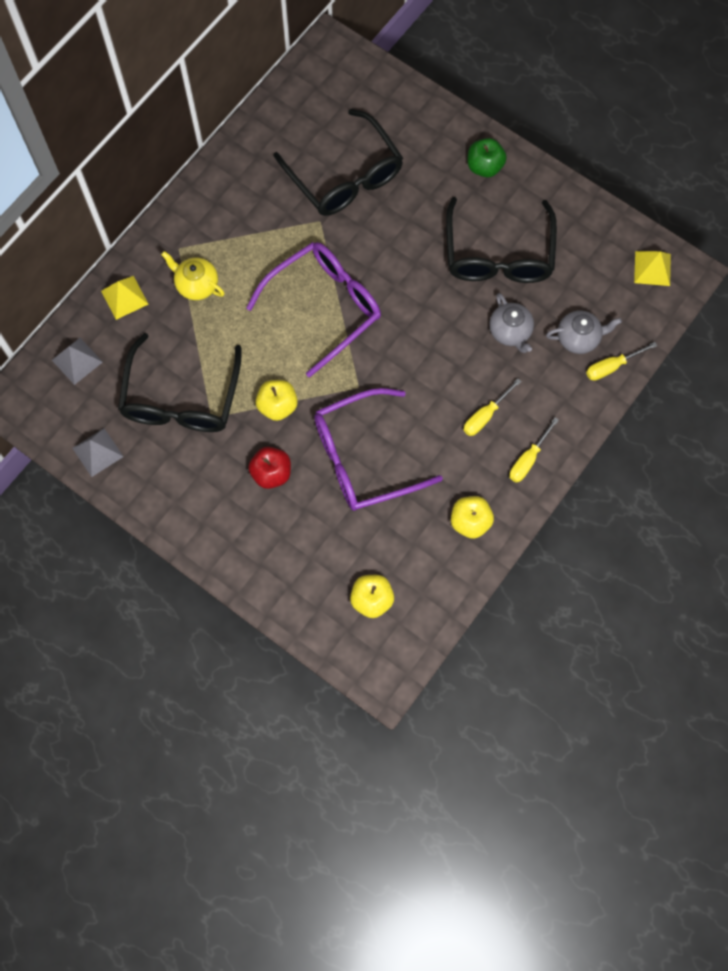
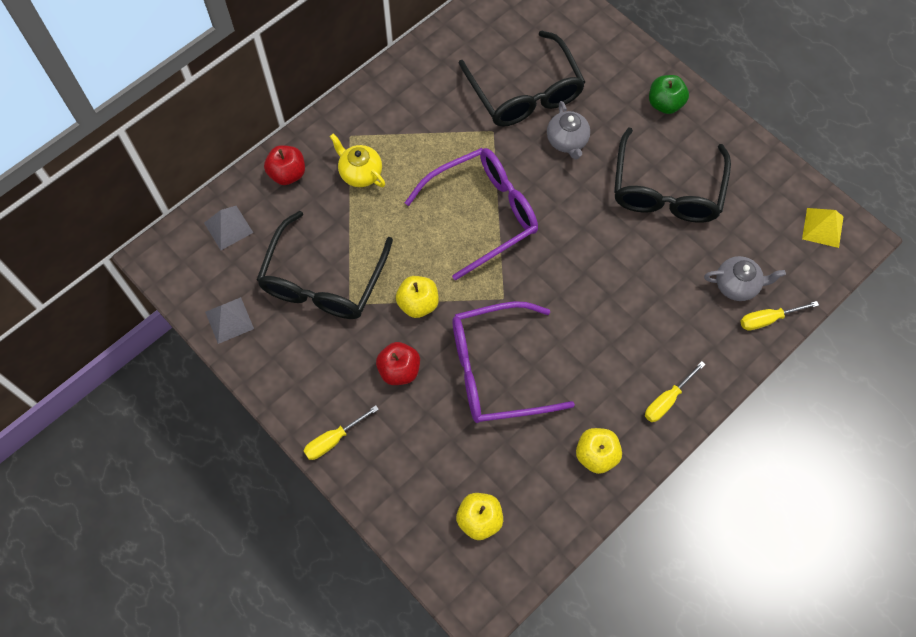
camera: 10 degrees right, 5 degrees down
yellow pyramid [101,276,149,320] -> red apple [264,145,305,185]
yellow screwdriver [464,379,521,436] -> yellow screwdriver moved to [304,405,379,460]
grey teapot [489,293,534,353] -> grey teapot moved to [547,101,590,160]

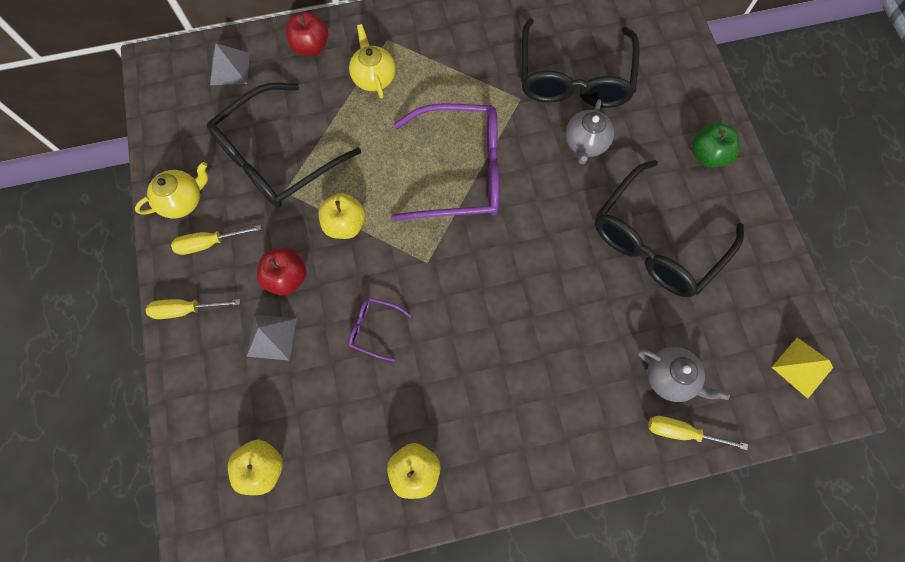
camera: 30 degrees right, 5 degrees up
grey pyramid [205,297,254,344] -> grey pyramid moved to [247,315,297,361]
purple glasses [452,301,575,423] -> purple glasses [349,297,412,361], size x0.42
yellow screwdriver [645,361,705,422] -> yellow screwdriver moved to [171,225,261,255]
none -> yellow teapot [135,162,208,218]

